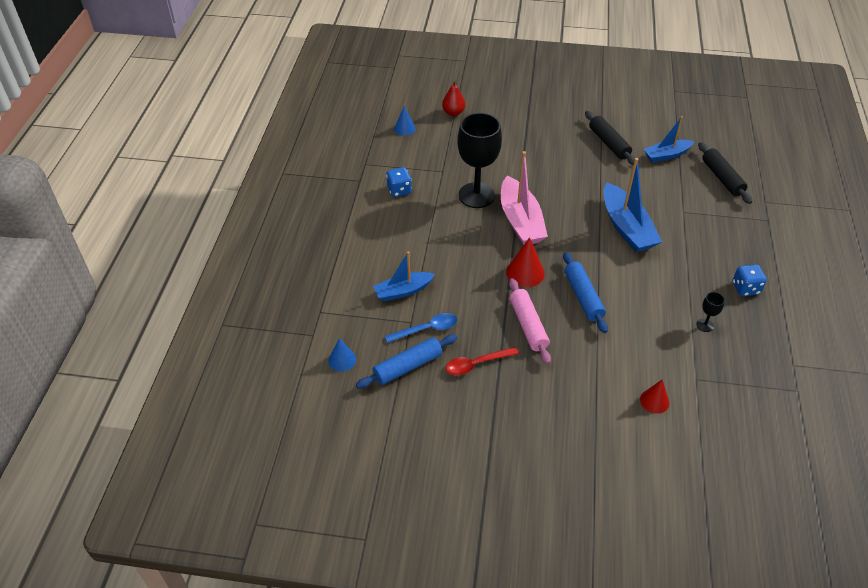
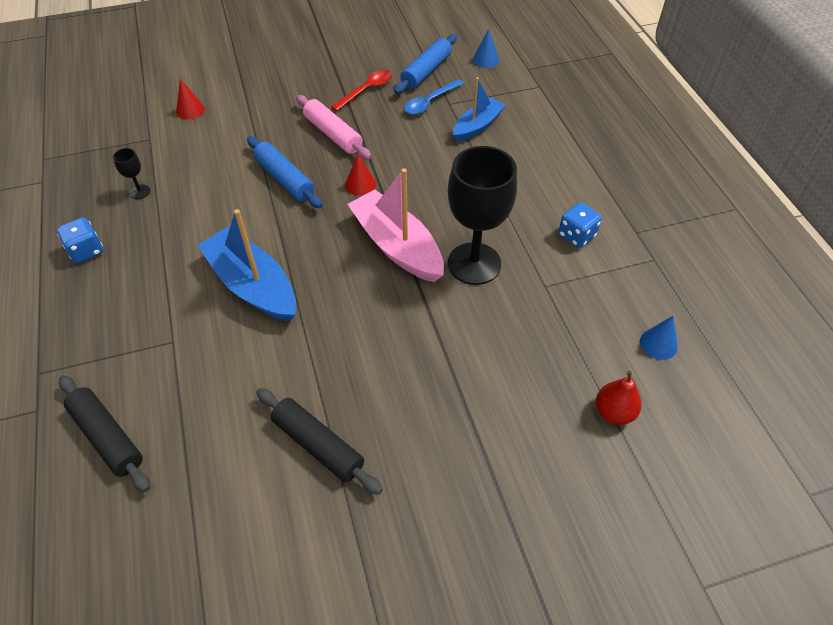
camera: 155 degrees right, 5 degrees up
red cone [506,237,545,287] -> red cone [345,154,376,196], size x0.66
blue boat [644,116,694,162] -> none

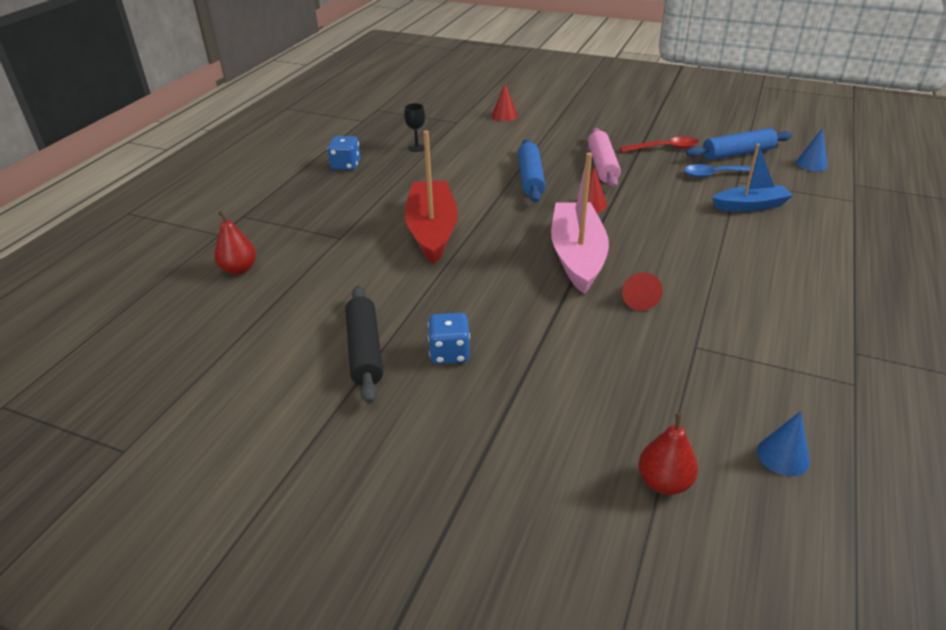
camera: 40 degrees right, 15 degrees down
black rolling pin [59,375,150,492] -> red pear [214,211,256,275]
blue boat [198,209,296,322] -> red boat [404,130,458,264]
black goblet [448,146,517,285] -> red cone [622,272,663,311]
blue dice [558,202,602,248] -> blue dice moved to [428,313,470,364]

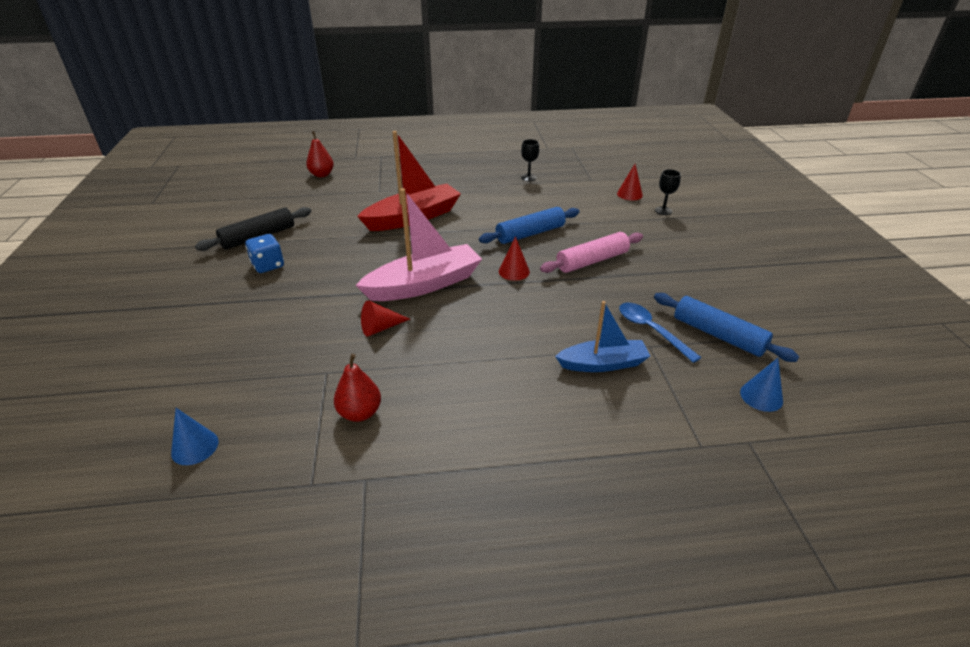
camera: 60 degrees right, 0 degrees up
blue dice [327,136,360,170] -> none
red spoon [620,136,699,152] -> none
red pear [639,413,698,495] -> red pear moved to [334,354,381,422]
blue boat [712,144,793,212] -> blue boat turned 60 degrees counterclockwise [555,301,650,372]
none -> black goblet [655,169,681,215]

